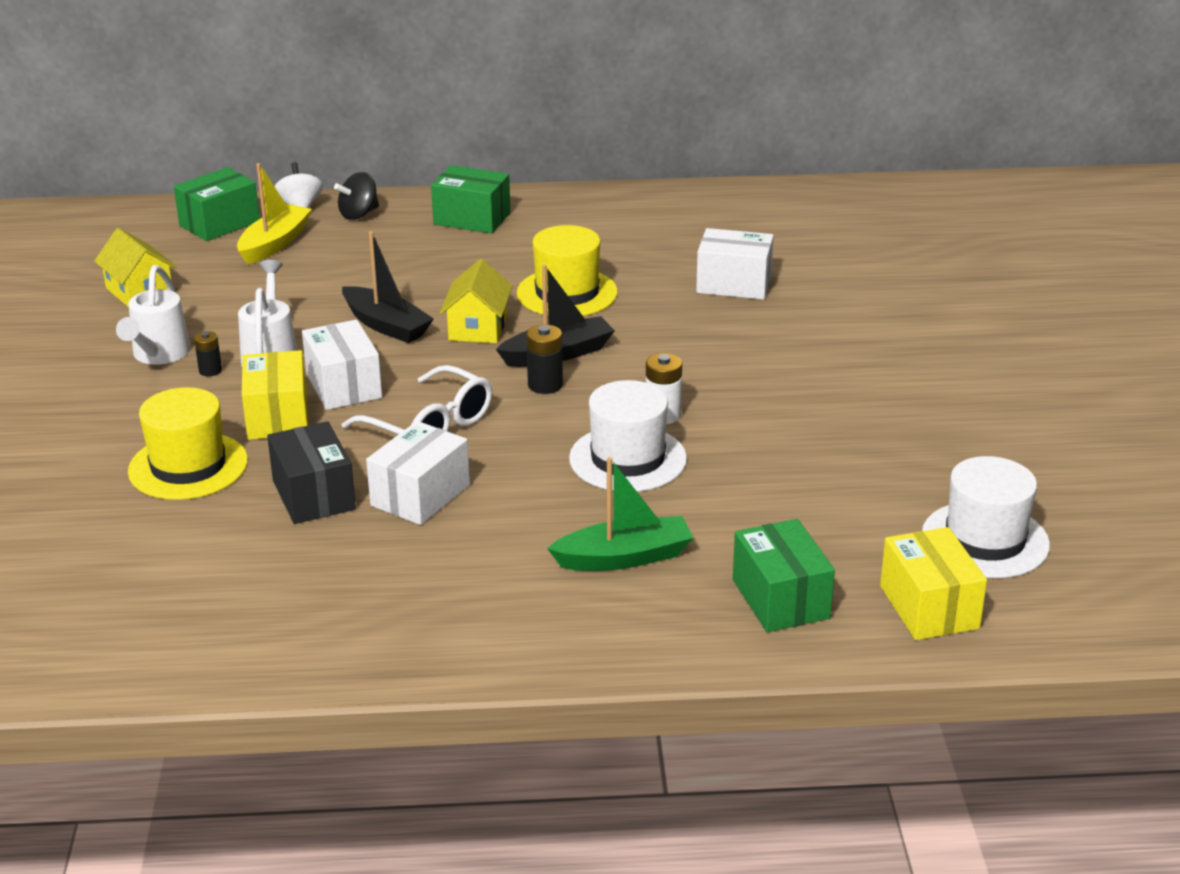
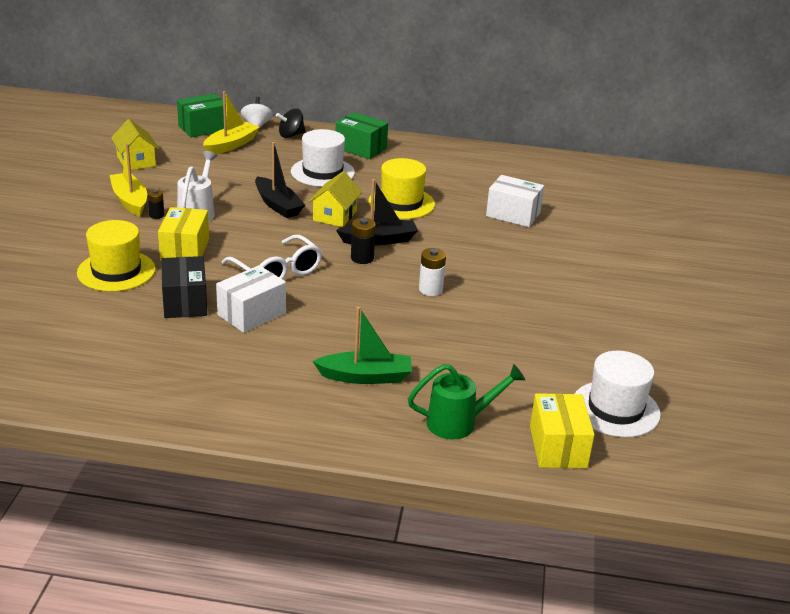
camera: 10 degrees right, 0 degrees up
white watering can [116,265,191,365] -> yellow boat [110,144,147,216]
white box [302,319,382,410] -> none
white hat [569,380,687,492] -> white hat moved to [291,129,355,187]
green box [733,519,835,632] -> green watering can [408,364,525,439]

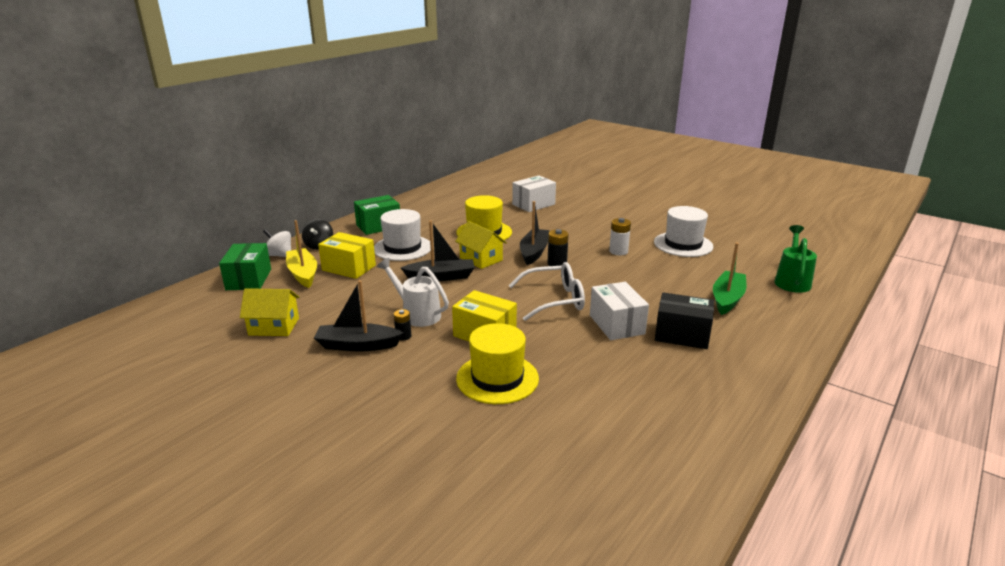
camera: 60 degrees left, 5 degrees down
yellow boat [110,144,147,216] -> black boat [314,280,404,352]
black box [162,256,207,318] -> black box moved to [655,292,714,349]
yellow box [530,393,595,468] -> yellow box moved to [318,232,376,279]
white hat [575,351,661,437] -> white hat moved to [654,206,713,257]

